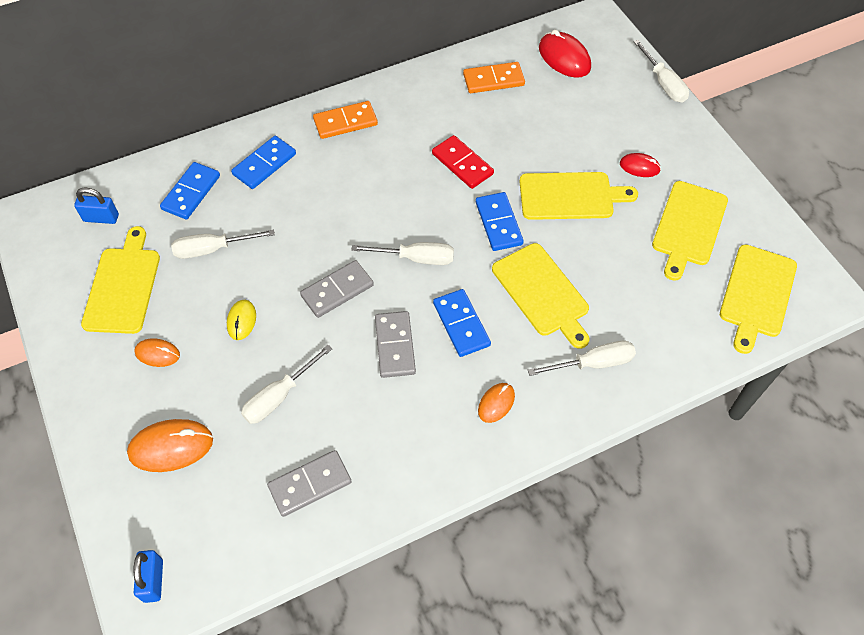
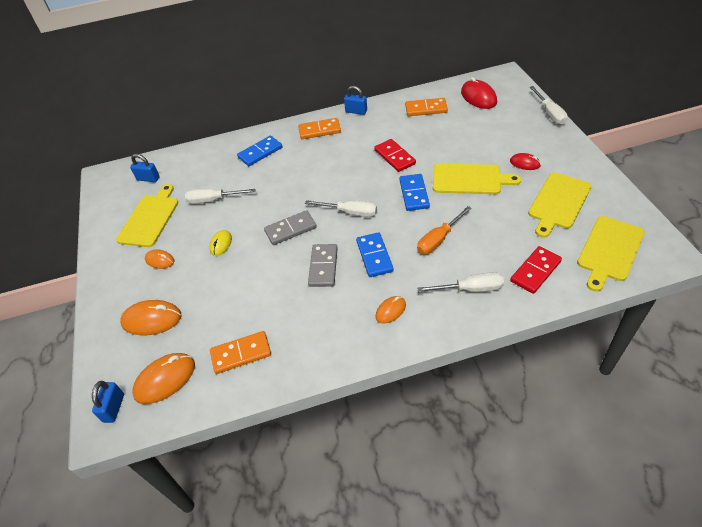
camera: 15 degrees right, 10 degrees down
blue domino [160,162,220,219] -> none
white screwdriver [241,345,332,424] -> none
grey domino [267,450,352,517] -> orange domino [210,331,271,374]
yellow cutting board [492,243,589,349] -> orange screwdriver [417,206,472,254]
none -> orange mouse [132,353,195,404]
none -> blue padlock [344,86,367,115]
none -> red domino [510,246,562,294]

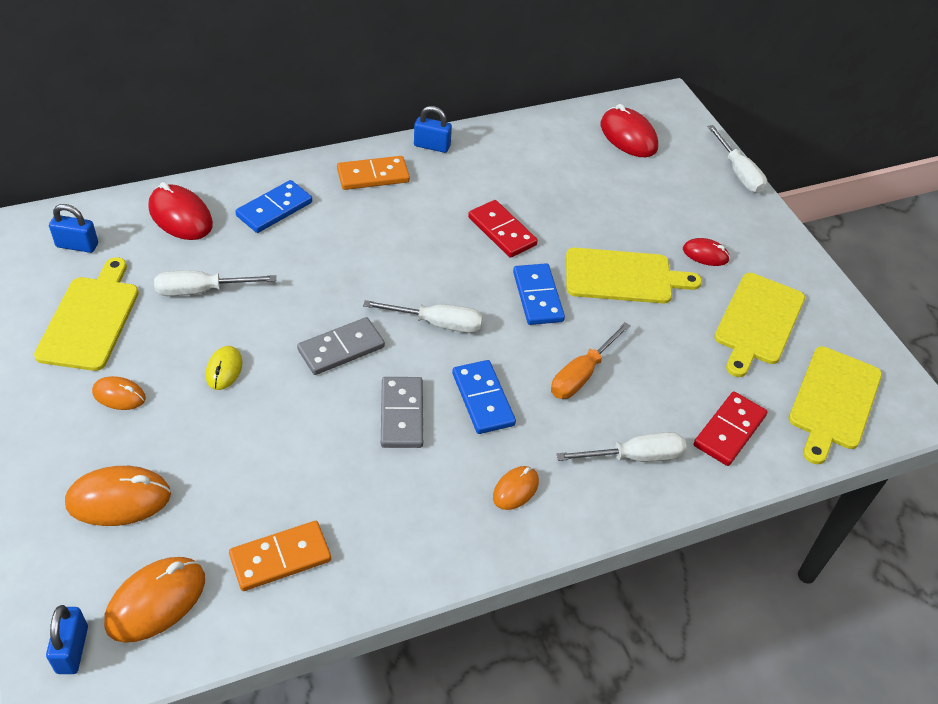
camera: 15 degrees left, 0 degrees up
orange domino [405,98,448,116] -> none
none -> red mouse [148,182,213,240]

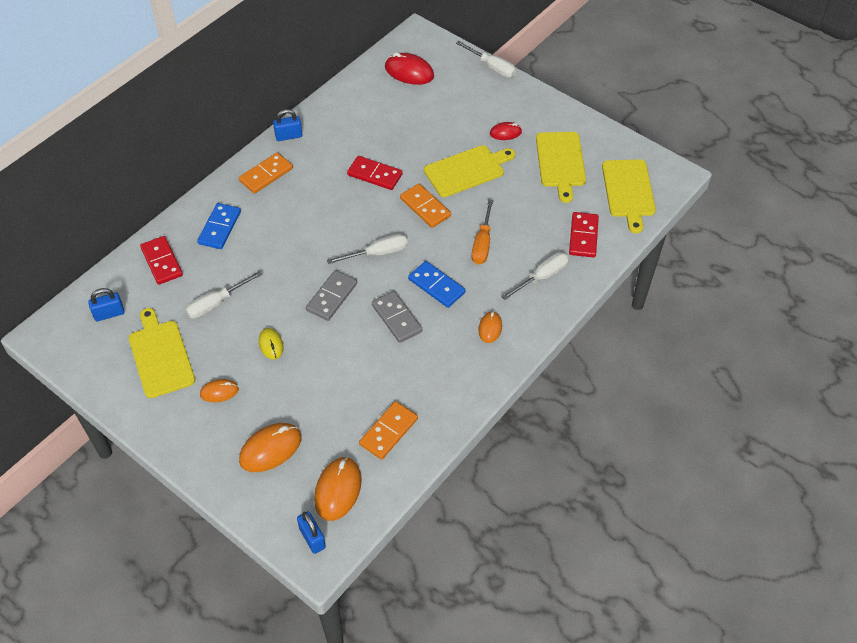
camera: 25 degrees left, 5 degrees up
red mouse [148,182,213,240] -> red domino [140,236,183,285]
blue domino [513,263,565,325] -> orange domino [400,184,451,228]

